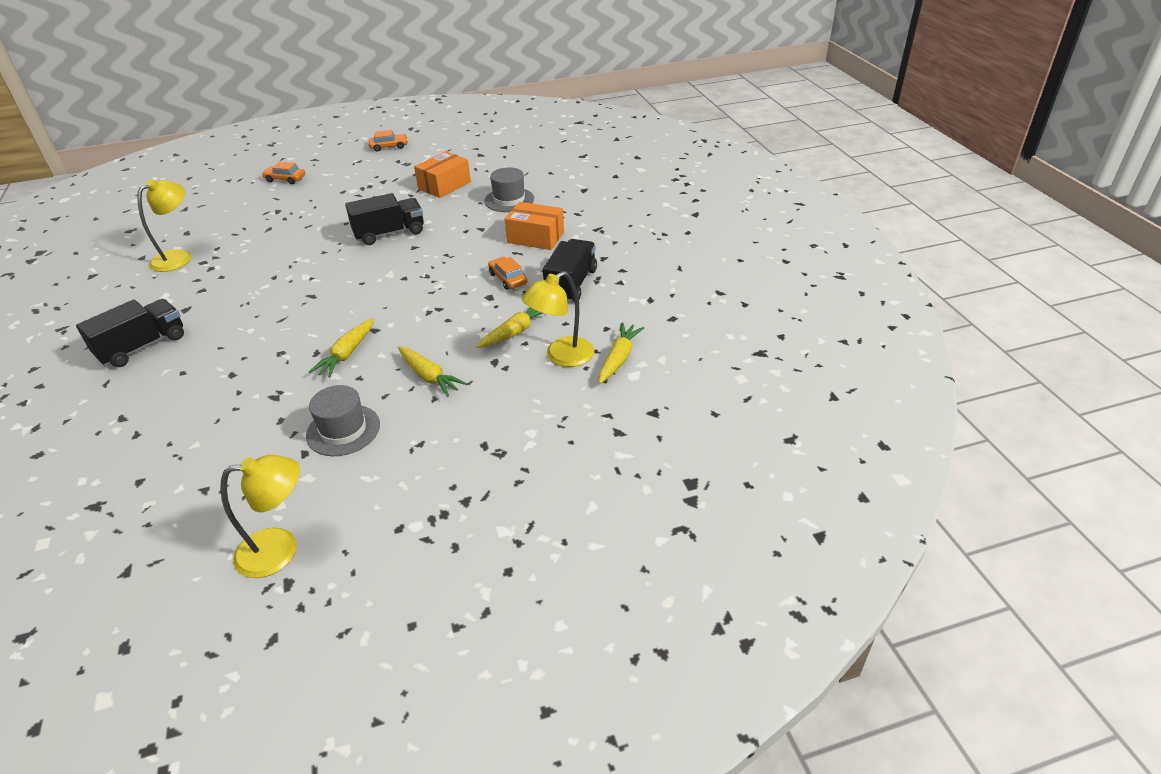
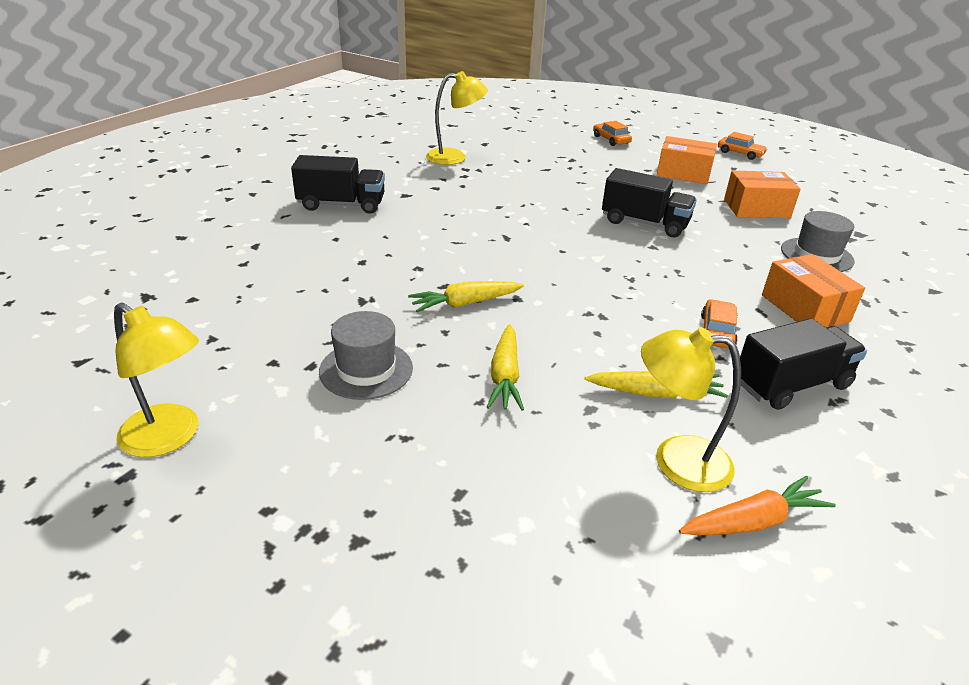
camera: 45 degrees right, 5 degrees down
yellow carrot [599,323,644,384] -> orange carrot [679,476,836,535]
none -> orange box [657,136,717,184]

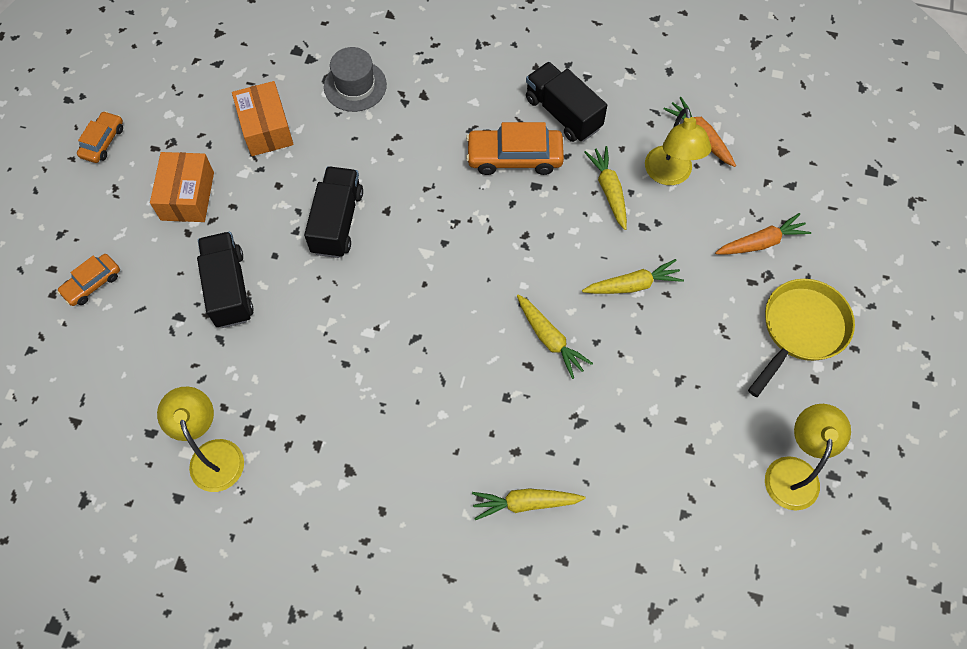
camera: 105 degrees left, 30 degrees up
black truck [291,155,385,214] -> black truck moved to [197,232,254,328]
grey hat [319,311,413,400] -> none
orange car [701,299,738,349] -> orange car [466,122,564,175], size x1.68
orange box [762,254,865,327] -> none
none -> yellow carrot [472,488,586,520]
none -> orange carrot [715,213,811,255]
none -> yellow pan [748,279,855,397]

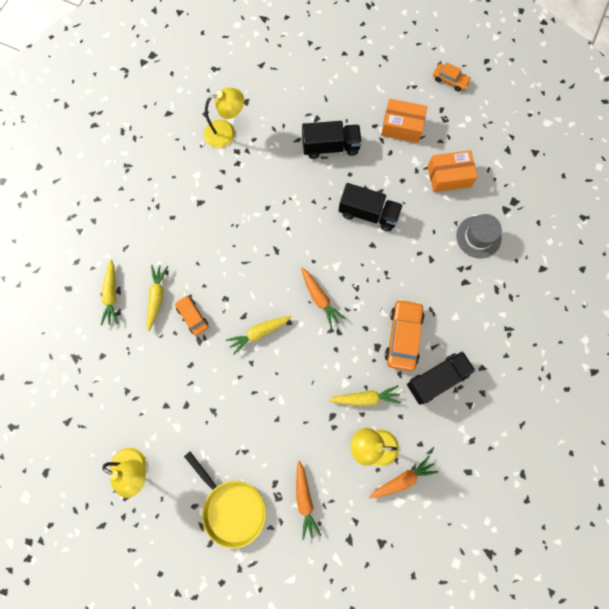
camera: 100 degrees right, 10 degrees up
orange car [57,254,120,306] -> orange car moved to [175,296,209,336]
yellow carrot [582,259,684,294] -> yellow carrot moved to [101,259,118,325]
none -> orange carrot [301,267,345,328]

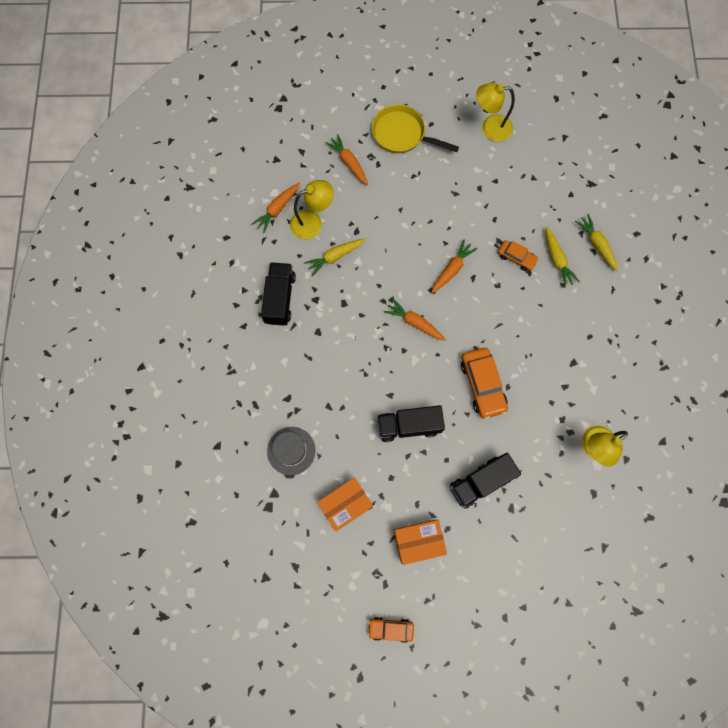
camera: 155 degrees right, 0 degrees up
yellow carrot [226,316,292,355] -> orange carrot [431,239,477,293]
orange car [385,299,424,371] -> orange car moved to [461,348,508,419]
black truck [407,351,476,405] -> black truck turned 150 degrees clockwise [261,262,296,326]

